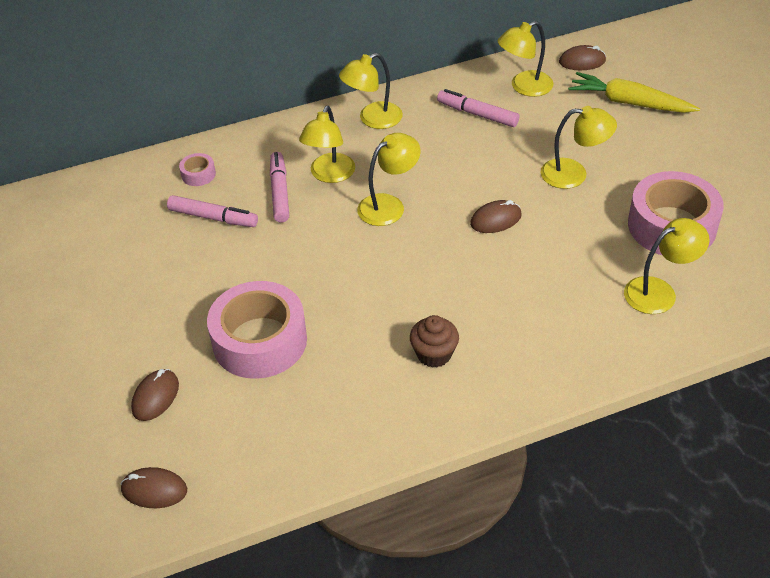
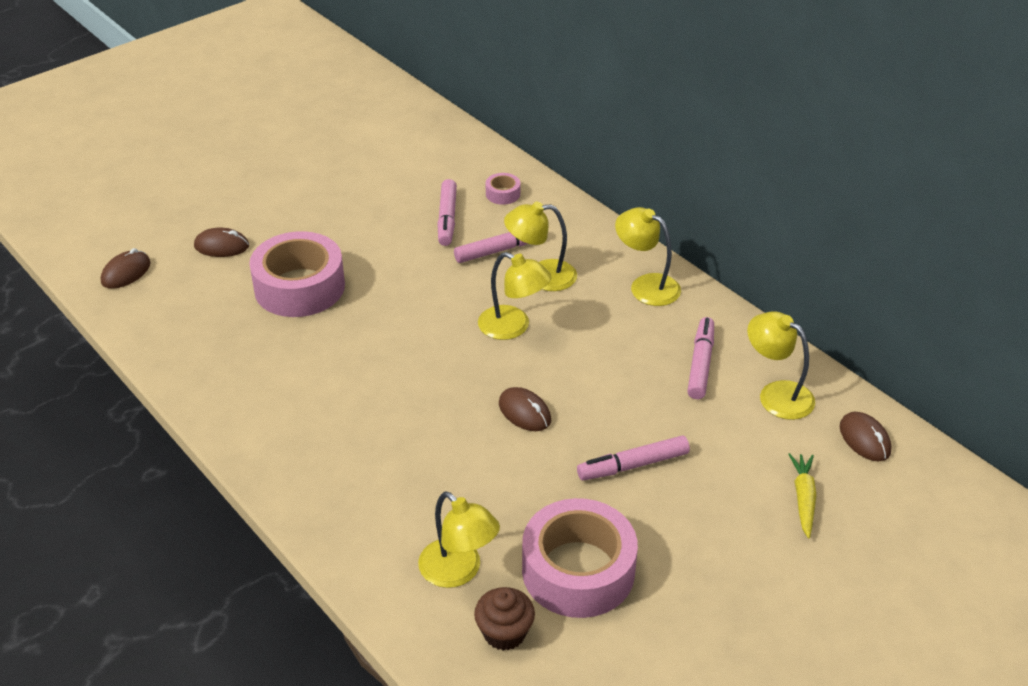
camera: 70 degrees right, 5 degrees down
brown mouse [121,467,187,508] -> brown mouse turned 45 degrees clockwise [101,248,151,289]
brown cupcake [410,315,459,368] -> brown cupcake moved to [474,587,535,651]
yellow lamp [541,106,617,189] -> pink marker [577,435,690,480]
yellow carrot [568,72,700,113] -> yellow carrot [788,453,817,538], size x0.61

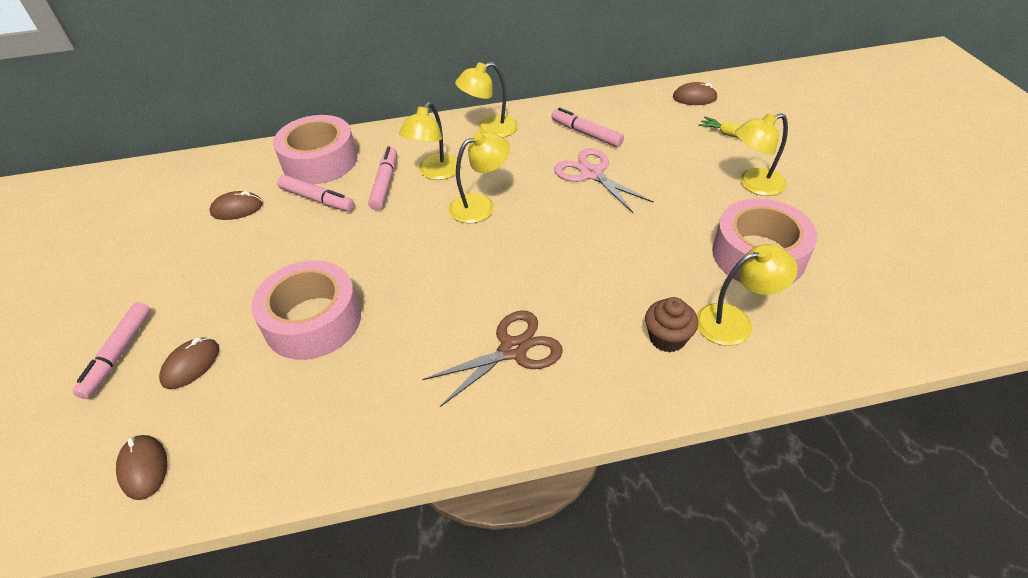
camera: 60 degrees left, 5 degrees up
brown cupcake [474,587,535,651] -> brown cupcake moved to [645,297,698,352]
pink tape [486,173,520,205] -> pink tape [273,115,358,184], size x2.38
brown mouse [499,387,551,431] -> brown mouse moved to [209,191,263,220]
pink marker [577,435,690,480] -> pink marker moved to [73,302,151,399]
yellow lamp [747,312,815,420] -> yellow lamp moved to [735,113,788,196]
none -> brown scissors [422,311,563,407]
none -> pink scissors [554,148,654,213]

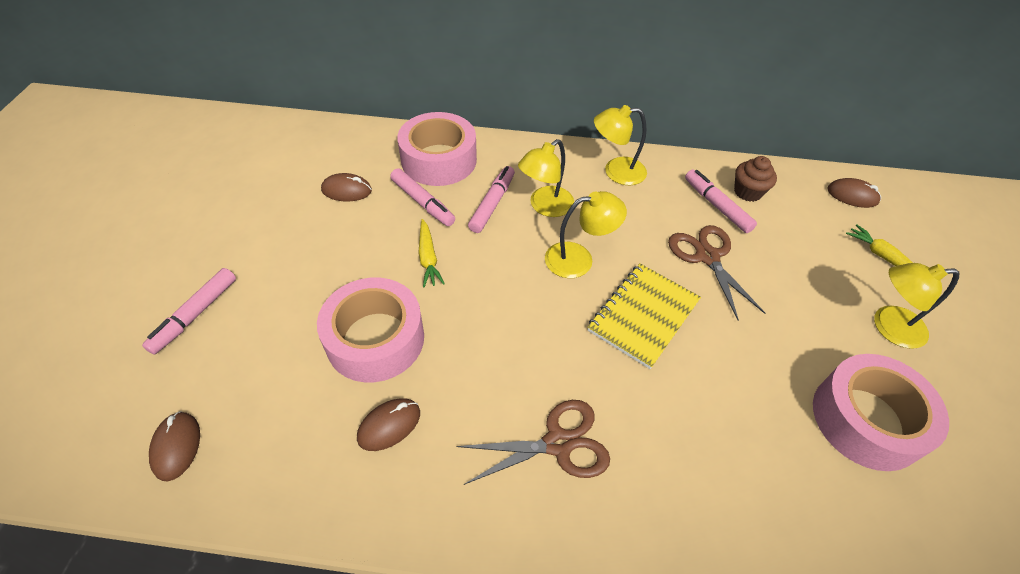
camera: 15 degrees right, 5 degrees up
brown mouse [159,338,219,389] -> brown mouse moved to [357,398,420,451]
pink scissors [554,148,654,213] -> brown scissors [668,225,766,321]
brown cupcake [645,297,698,352] -> brown cupcake moved to [734,156,777,202]
yellow lamp [697,244,798,346] -> none
none -> yellow carrot [418,219,445,288]
none -> yellow notebook [588,264,701,369]

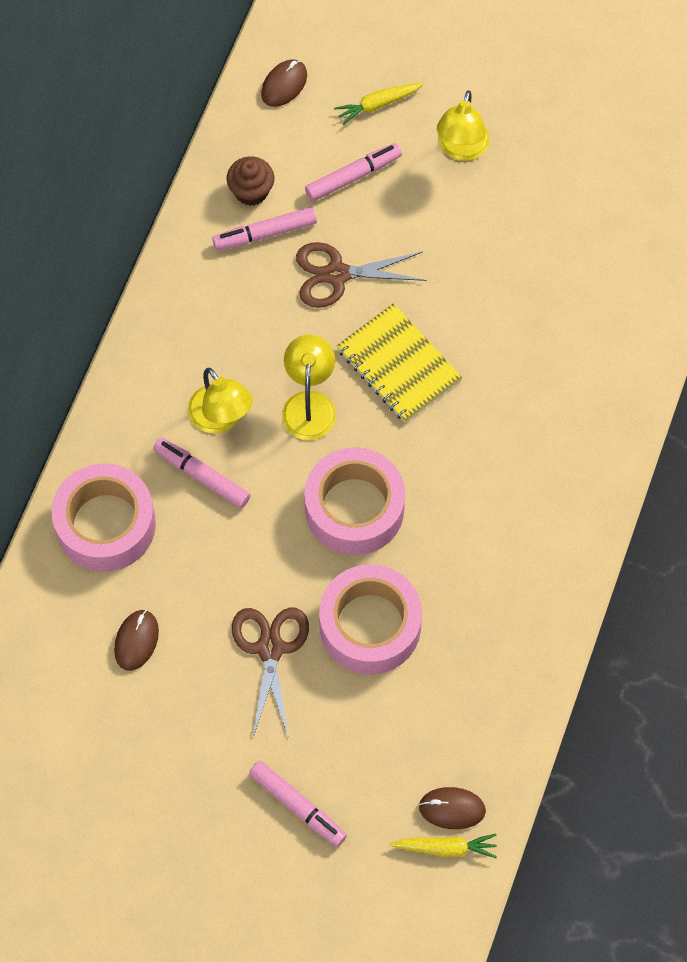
camera: 75 degrees left, 15 degrees up
brown mouse [357,398,420,451] -> none
pink marker [390,168,455,226] -> pink marker moved to [305,143,402,201]
yellow carrot [418,219,445,288] -> yellow carrot moved to [389,834,497,858]
brown scissors [456,400,610,485] -> brown scissors moved to [232,607,309,738]
yellow lamp [594,105,647,185] -> none
pink tape [813,354,949,471] -> pink tape moved to [304,447,405,555]

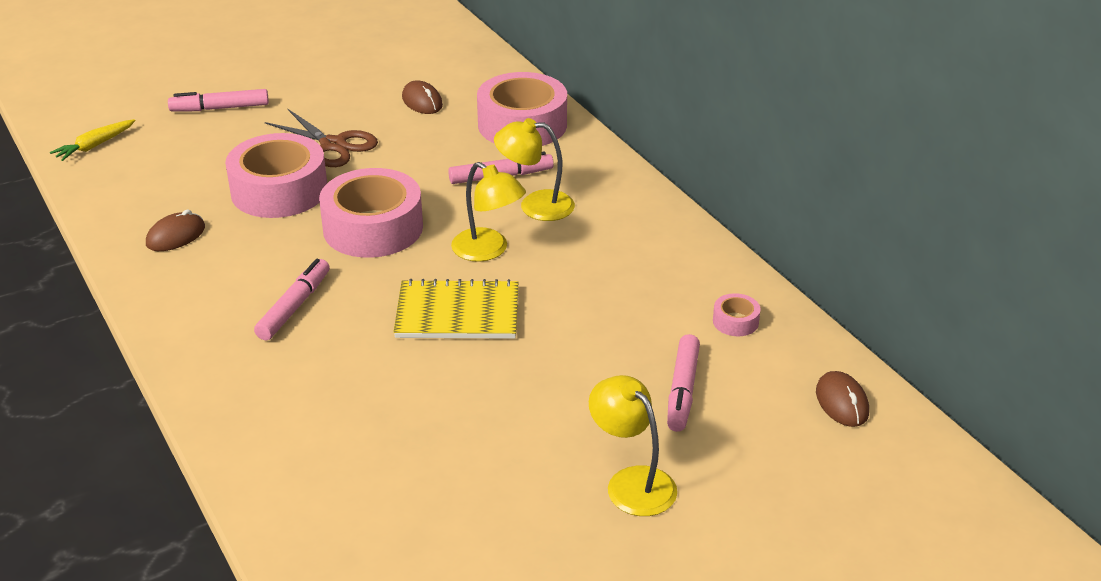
camera: 130 degrees right, 30 degrees down
pink marker [212,207,317,251] -> pink marker moved to [254,259,330,340]
brown cupcake [226,156,274,206] -> pink tape [713,293,761,336]
brown scissors [296,242,427,308] -> none
yellow carrot [334,82,424,125] -> none
brown mouse [419,787,486,829] -> brown mouse moved to [146,210,205,251]

